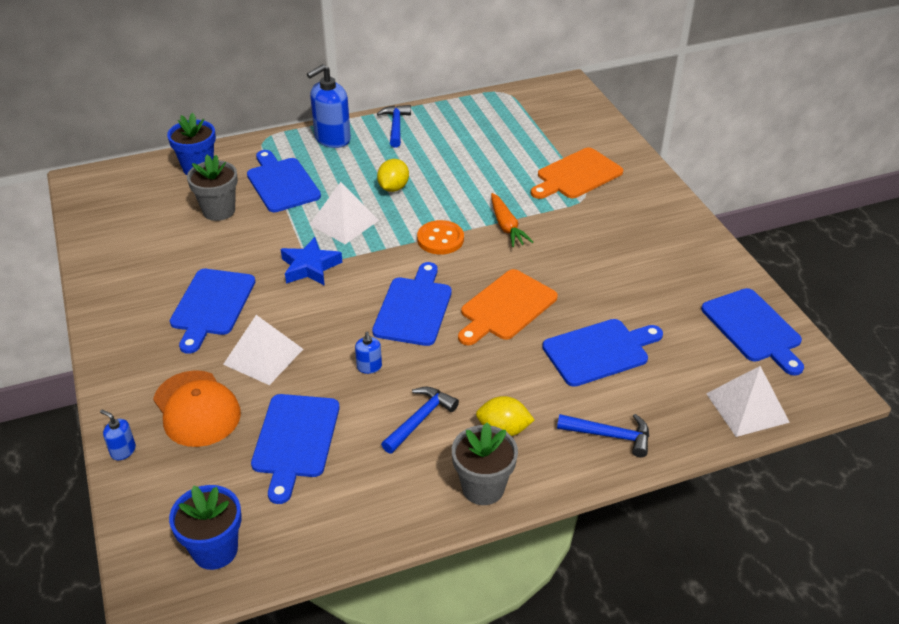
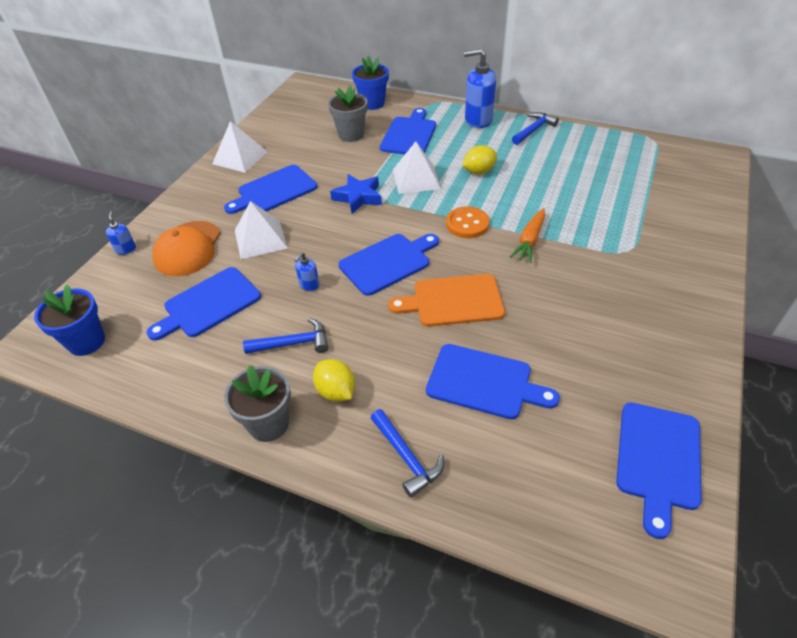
camera: 45 degrees right, 5 degrees up
orange cutting board [531,147,623,199] -> none
white pyramid [706,366,790,437] -> white pyramid moved to [212,121,268,173]

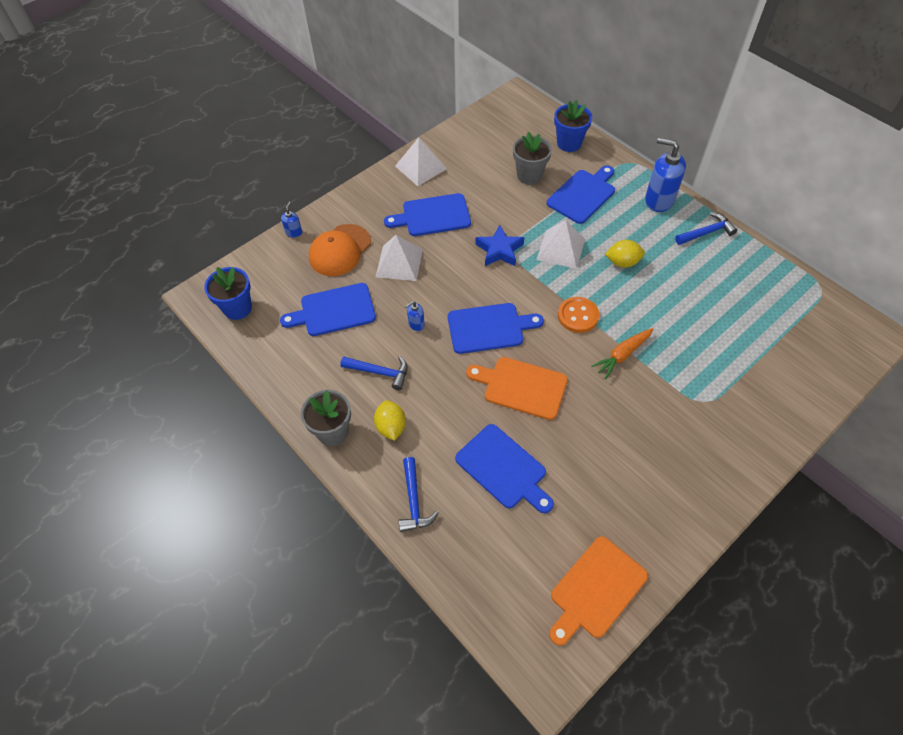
camera: 25 degrees right, 10 degrees up
blue cutting board [616,403,702,539] -> orange cutting board [549,536,648,646]

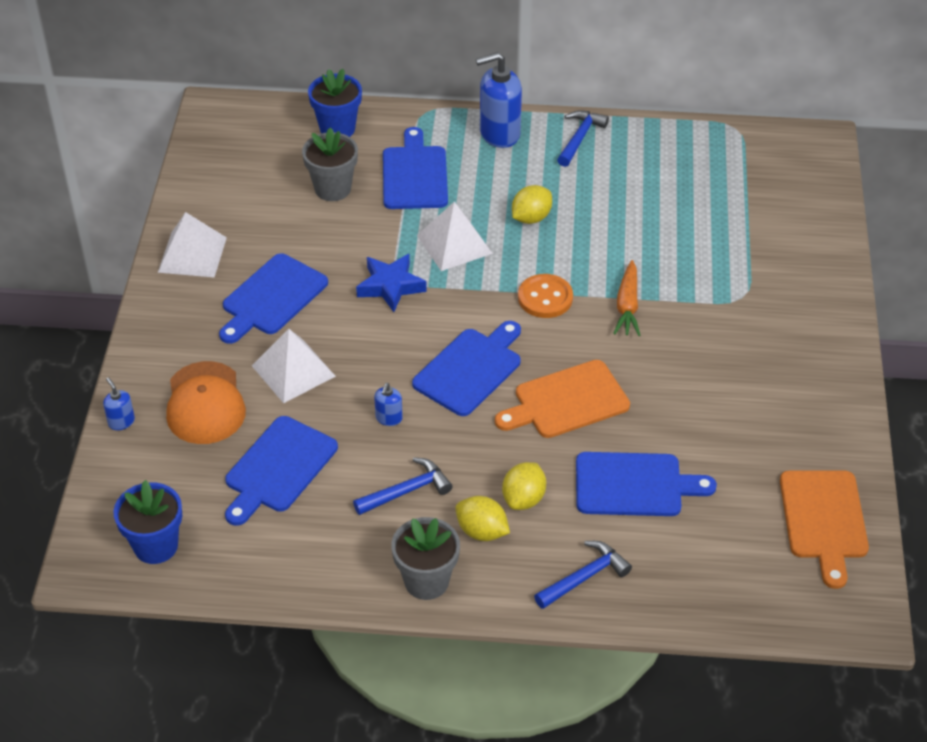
camera: 45 degrees left, 10 degrees down
blue hammer [399,457,439,532] -> blue hammer turned 75 degrees counterclockwise [534,541,632,609]
none -> yellow lemon [502,462,546,510]

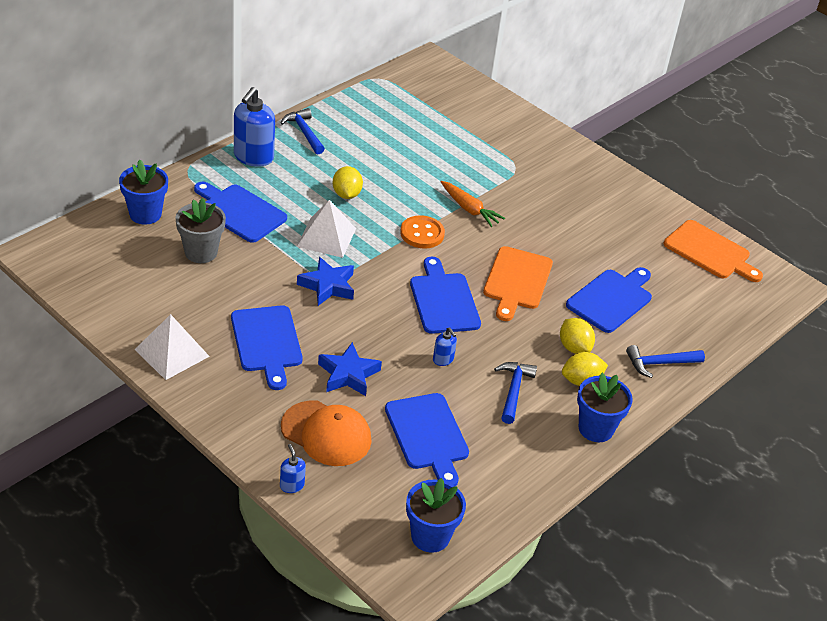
camera: 55 degrees left, 5 degrees down
blue soap dispenser [103,377,135,430] -> blue soap dispenser turned 60 degrees clockwise [280,444,306,493]
white pyramid [252,329,336,403] -> blue star [318,342,382,396]
grey flower pot [391,517,460,600] -> blue flower pot [577,373,633,442]
blue hammer [534,541,632,609] -> blue hammer turned 105 degrees counterclockwise [626,345,705,378]

